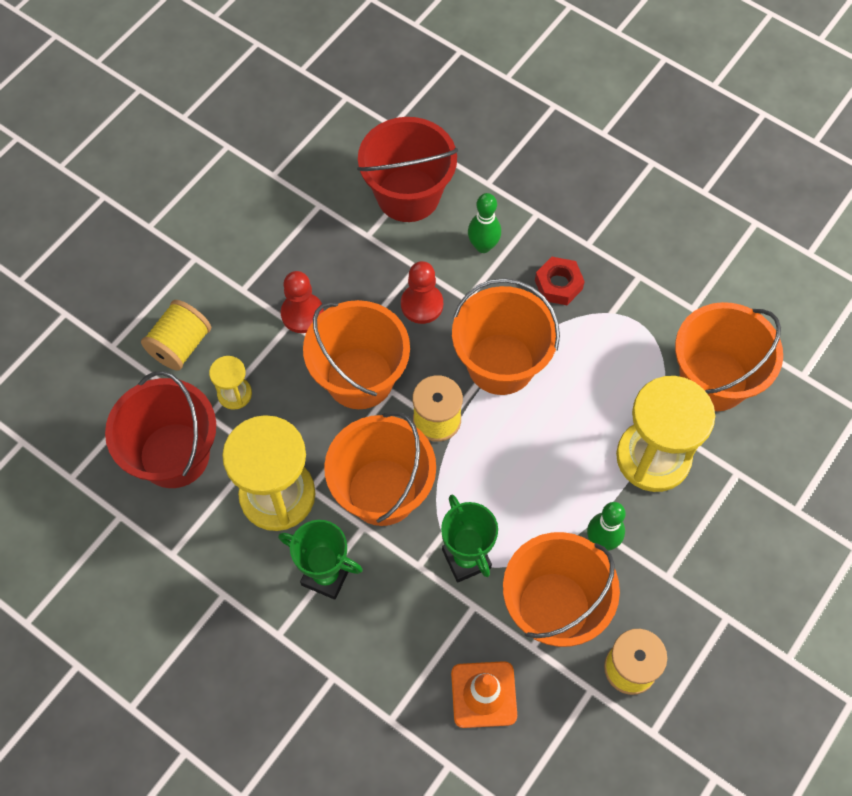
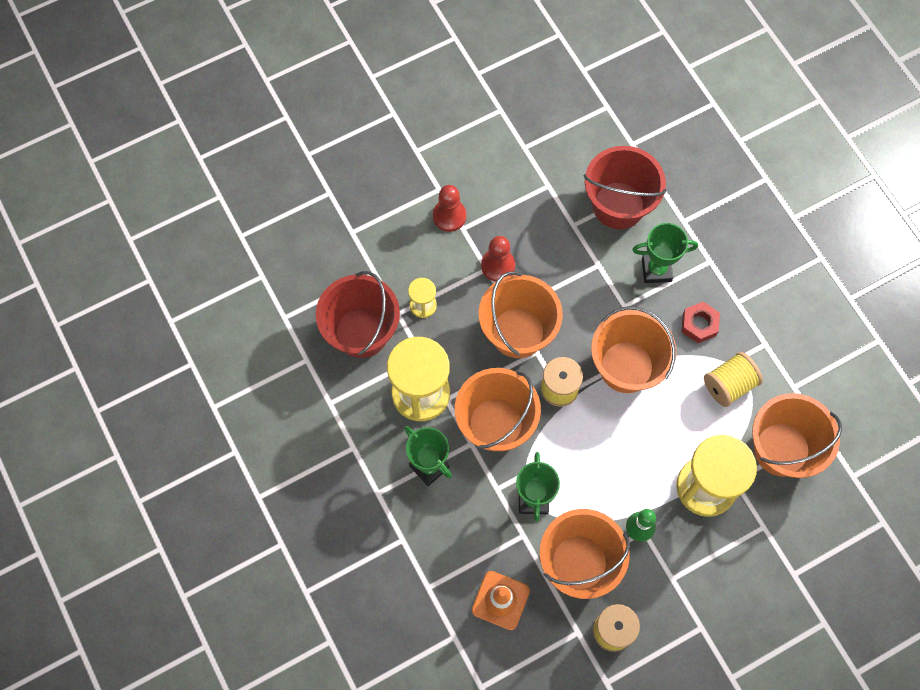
camera: 25 degrees right, 5 degrees up
yellow spool [141,300,211,371] -> yellow spool moved to [704,352,763,407]
red pawn [401,261,443,324] -> red pawn moved to [433,185,466,232]
green bowling pin [468,193,501,253] -> green trophy [632,223,698,283]

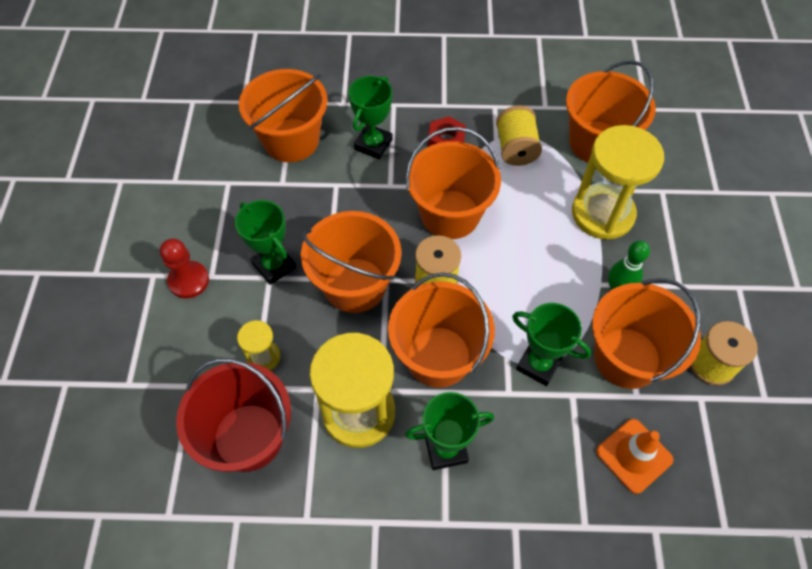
camera: 60 degrees left, 10 degrees down
red pawn [481,236,515,282] -> green trophy [235,200,296,285]
red bucket [584,146,667,229] -> orange bucket [239,69,328,162]

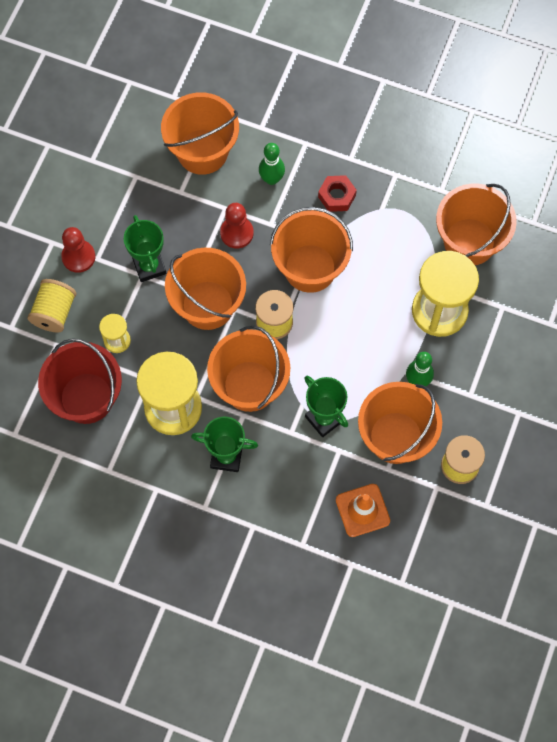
camera: 20 degrees right, 10 degrees up
green trophy [348,76,393,159] -> green bowling pin [259,143,285,185]
yellow spool [496,106,542,166] -> yellow spool moved to [28,279,76,332]
none -> red pawn [220,203,254,248]

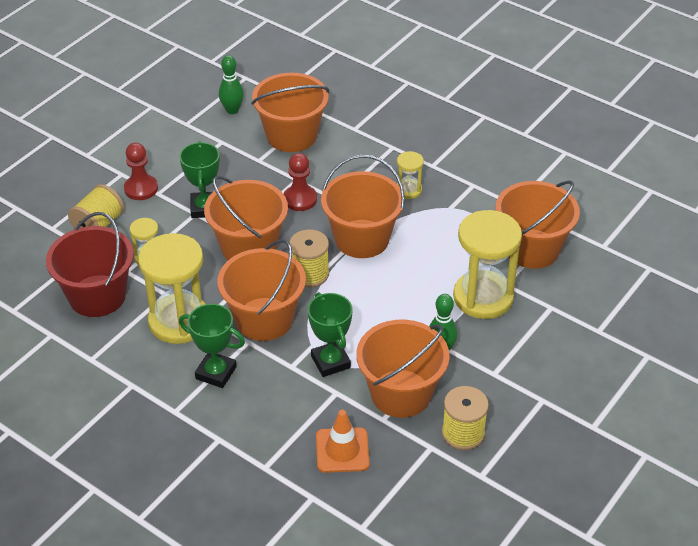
camera: 15 degrees right, 25 degrees down
green bowling pin [259,143,285,185] -> green bowling pin moved to [219,55,244,114]
red nut [318,175,357,212] -> yellow hourglass [397,151,424,199]

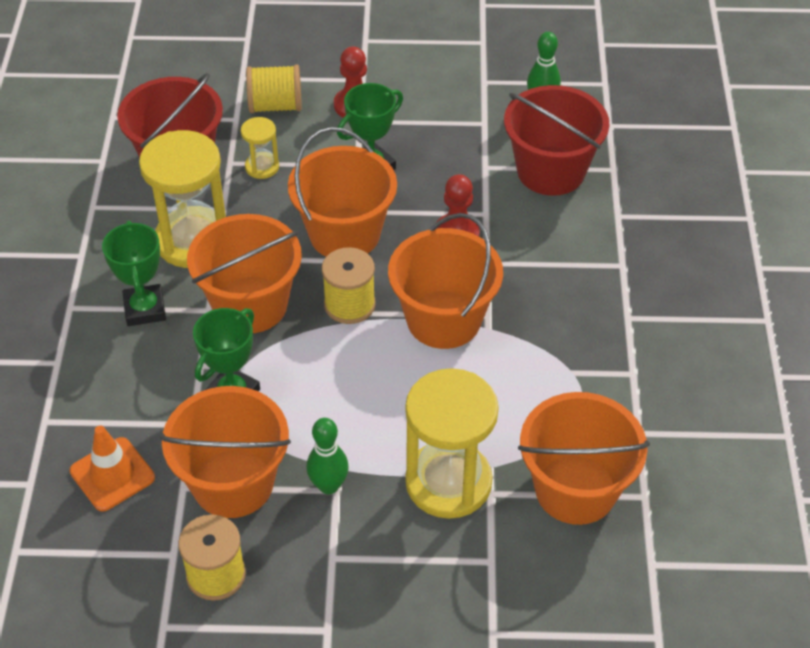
camera: 55 degrees right, 5 degrees up
orange bucket [251,73,329,152] -> red bucket [504,85,609,196]
yellow hourglass [397,151,424,199] -> none

